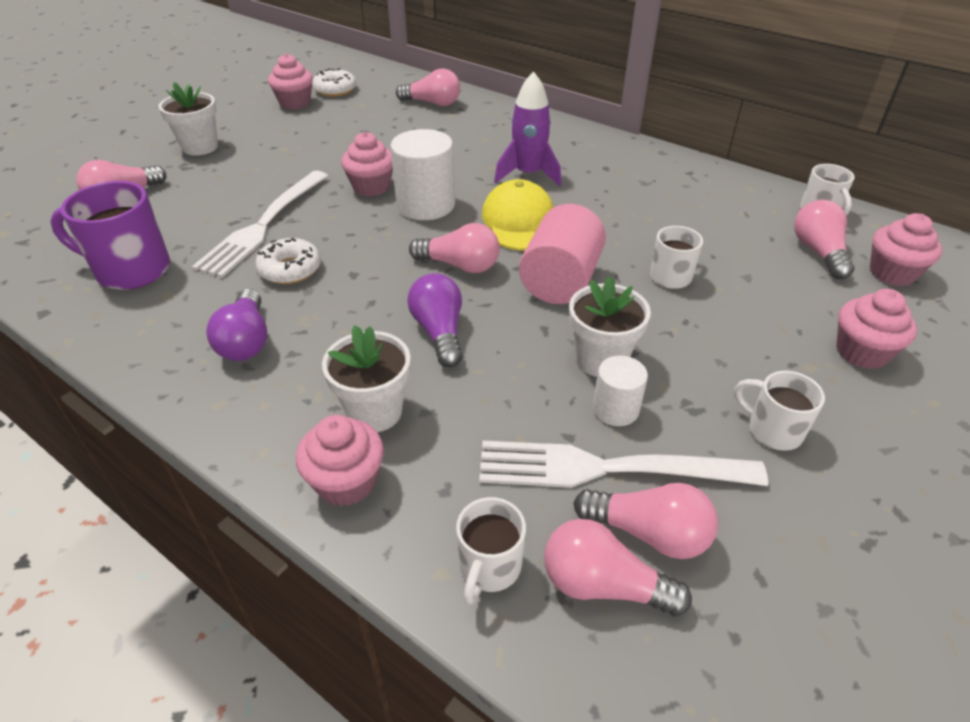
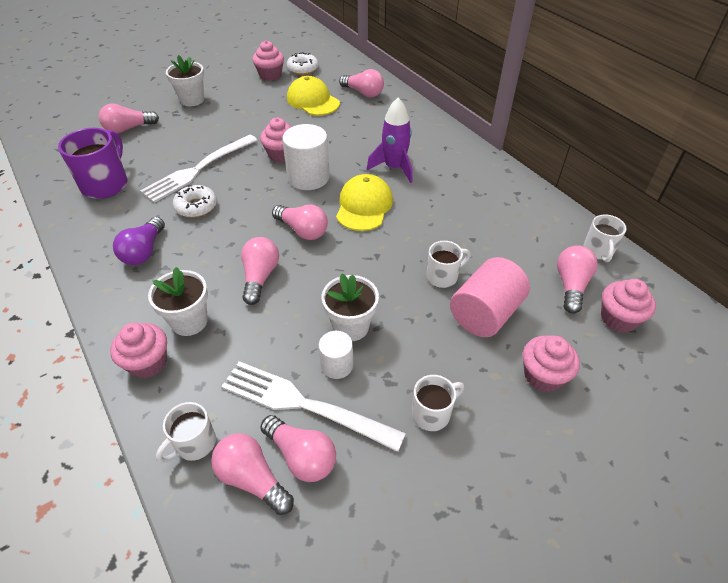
camera: 20 degrees right, 5 degrees up
purple mug [50,181,170,290] -> purple mug turned 75 degrees clockwise [58,128,127,199]
purple light bulb [407,273,463,367] -> pink light bulb [241,237,279,305]
pink cylinder [519,204,606,304] -> pink cylinder moved to [450,257,530,337]
white mug [734,371,825,451] -> white mug turned 90 degrees clockwise [412,375,464,431]
none -> yellow cap [287,76,340,116]

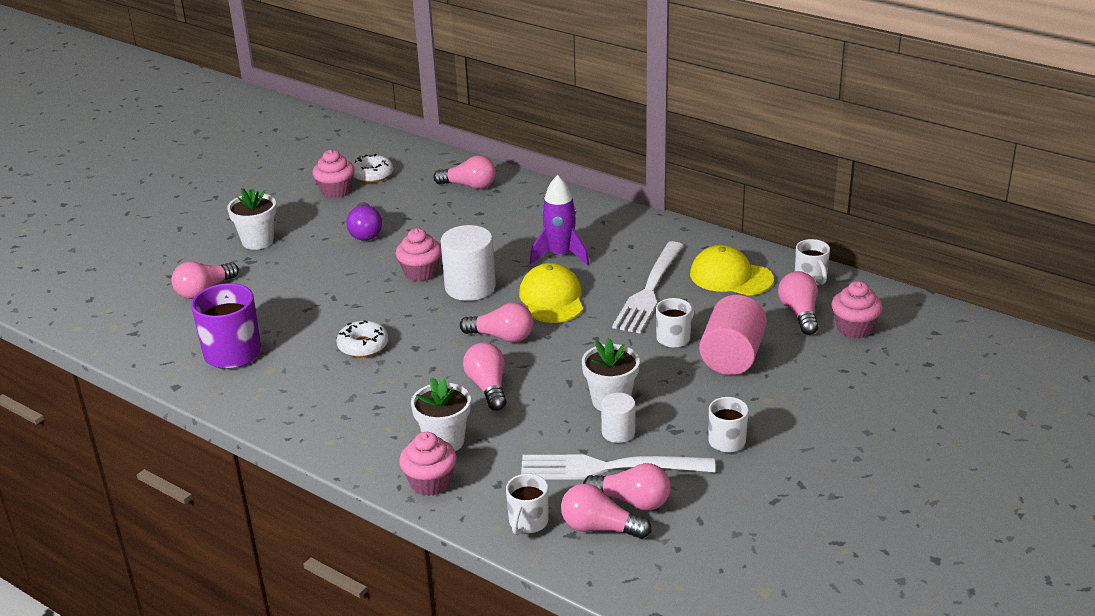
camera: 20 degrees left, 15 degrees down
purple light bulb [113,217,165,265] -> purple light bulb moved to [346,202,382,241]
white fork [140,135,258,203] -> white fork moved to [612,241,684,333]
yellow cap [287,76,340,116] -> yellow cap moved to [690,245,774,296]
pink cupcake [523,335,580,392] -> none

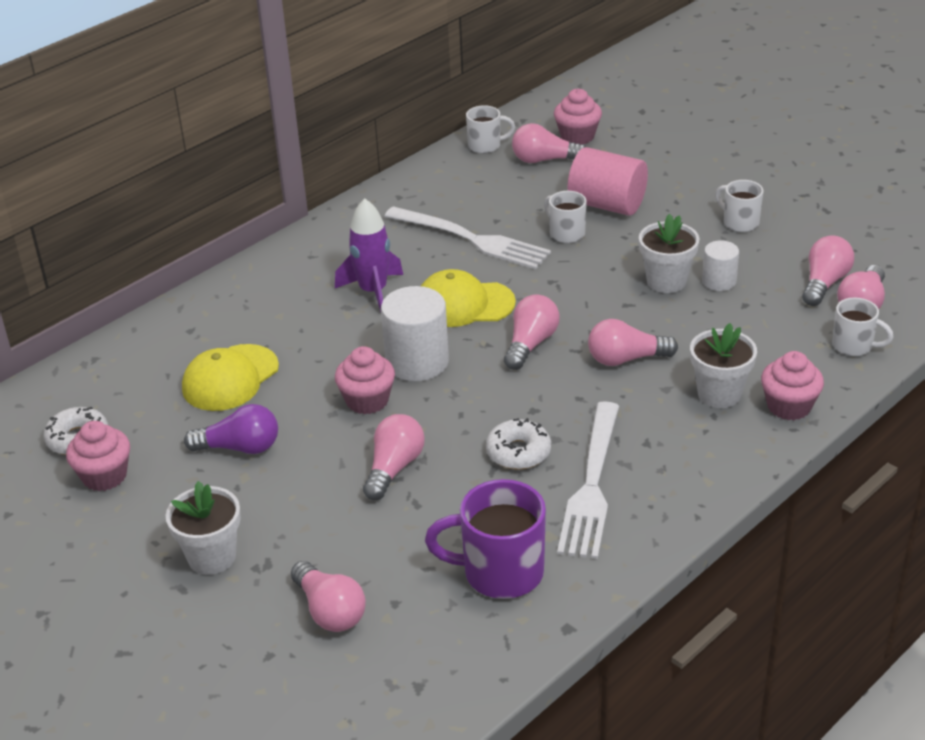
camera: 80 degrees left, 5 degrees up
pink light bulb [433,155,496,189] -> pink light bulb moved to [363,414,425,500]
white fork [521,455,715,480] -> white fork moved to [557,401,619,559]
yellow cap [690,245,774,296] -> yellow cap moved to [182,344,279,411]

